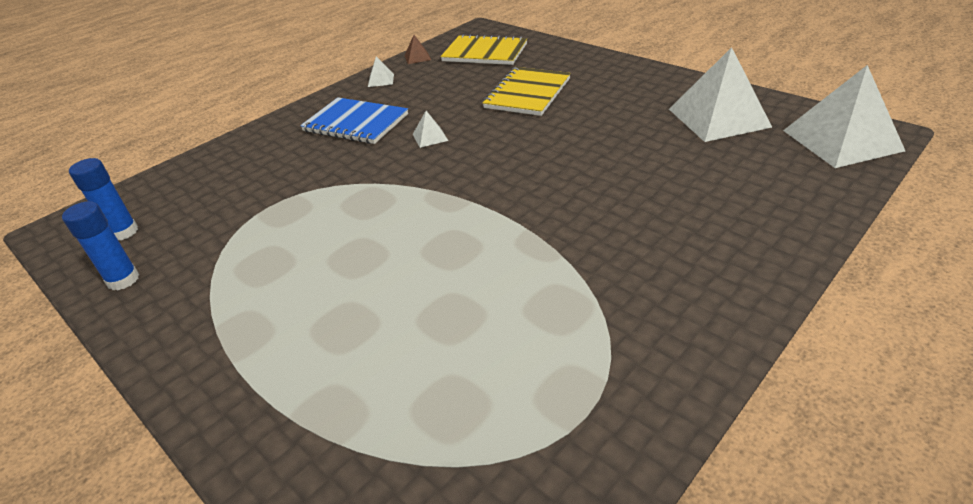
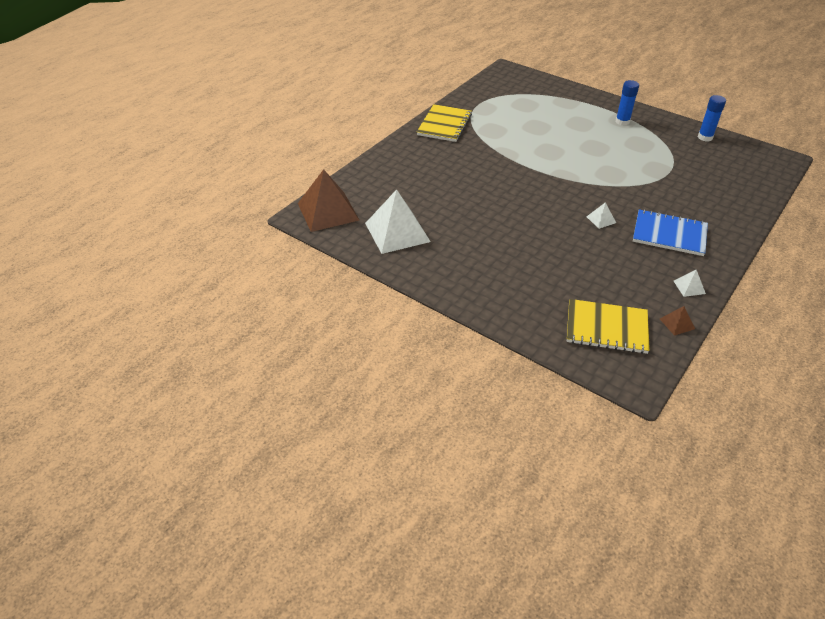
camera: 170 degrees right, 5 degrees up
blue glue stick [69,158,138,241] -> blue glue stick moved to [615,80,639,126]
yellow notebook [482,67,571,116] -> yellow notebook moved to [417,104,472,142]
white pyramid [783,65,905,168] -> brown pyramid [298,169,359,232]

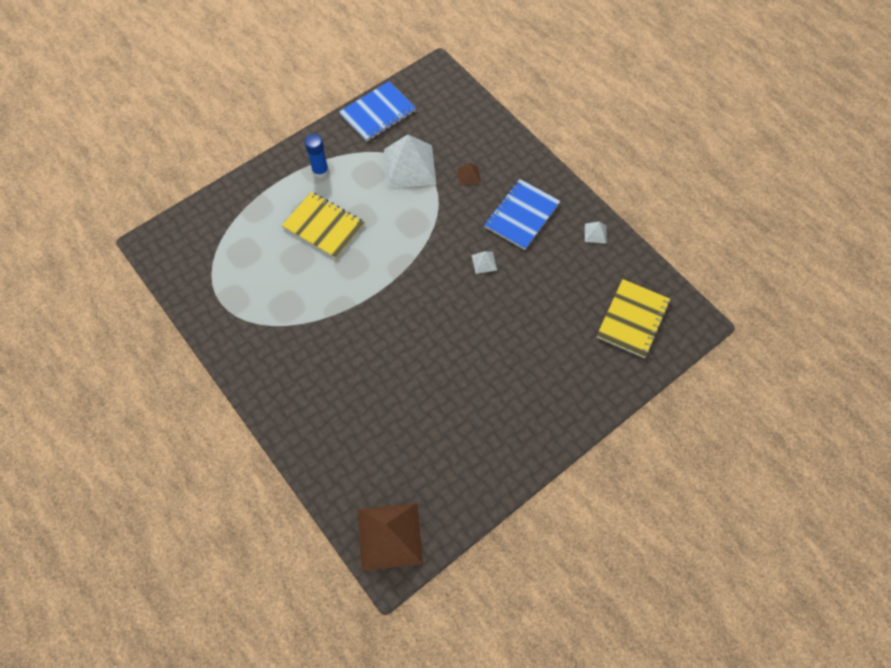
camera: 75 degrees left, 20 degrees up
white pyramid [365,189,431,254] -> white pyramid moved to [384,134,437,189]
yellow notebook [417,104,472,142] -> yellow notebook moved to [282,192,365,259]
brown pyramid [660,306,695,336] -> brown pyramid moved to [458,163,481,185]
blue glue stick [698,95,726,141] -> blue notebook [339,81,416,142]

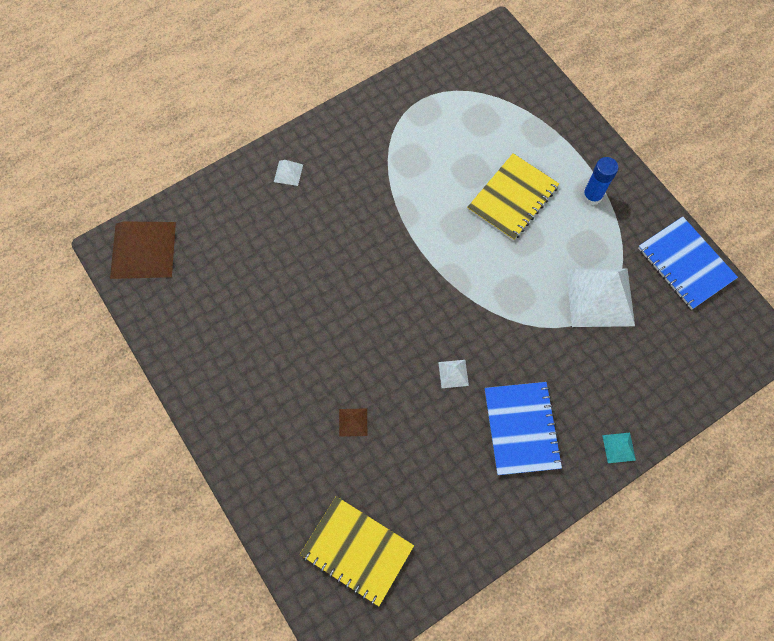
camera: 95 degrees right, 5 degrees up
brown pyramid [458,163,481,185] -> brown pyramid moved to [339,408,367,437]
blue notebook [484,179,560,250] -> blue notebook turned 45 degrees clockwise [485,382,563,475]
white pyramid [585,221,606,244] -> white pyramid moved to [274,160,303,186]
none -> turquoise pyramid [602,433,636,463]

